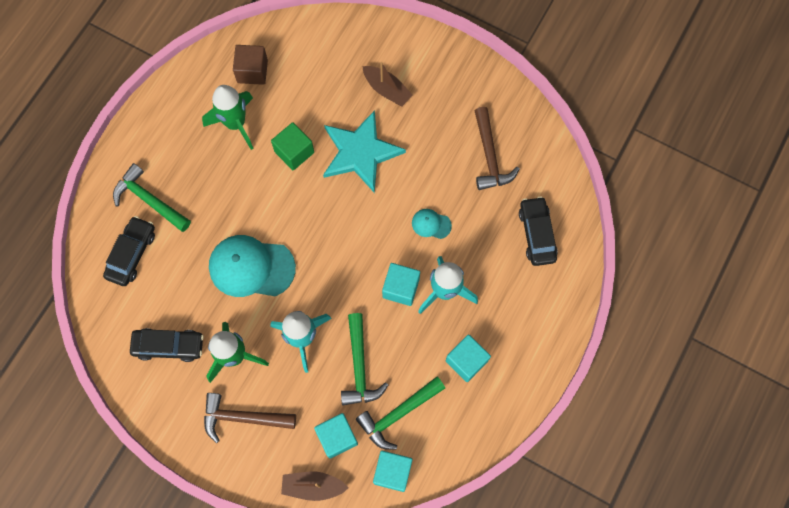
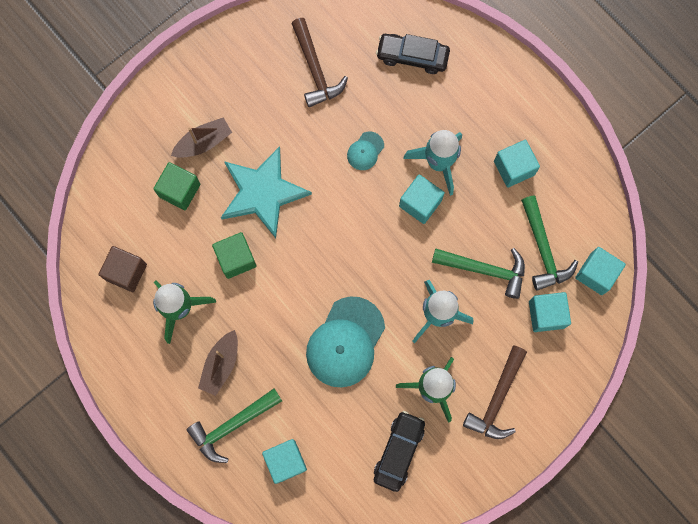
camera: 70 degrees left, 5 degrees up
black car [103,216,155,286] -> turquoise cube [262,439,307,484]
brown boat [281,472,348,501] -> brown boat moved to [198,330,238,396]
brown hammer [475,107,520,190] -> brown hammer turned 60 degrees clockwise [291,18,348,107]
none -> green cube [153,162,200,210]

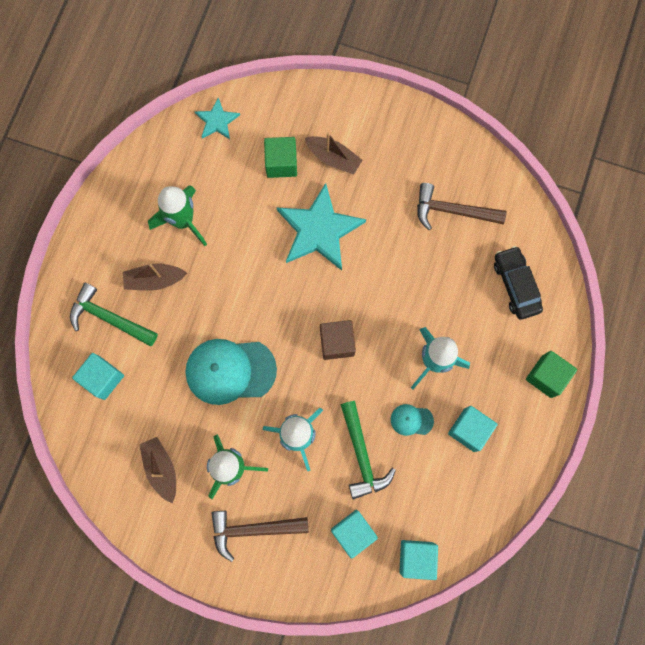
camera: 60 degrees right, 0 degrees up
brown cube [98,246,147,292] -> brown cube moved to [320,320,356,360]
green cube [212,232,257,279] -> green cube moved to [526,351,577,398]
brown hammer [291,18,348,107] -> brown hammer turned 60 degrees clockwise [417,183,507,230]
turquoise cap [347,131,384,170] -> turquoise cap moved to [391,404,434,436]
black car [374,411,425,492] -> brown boat [139,437,176,503]
turquoise cube [399,174,445,224] -> none
green hammer [521,195,578,291] -> none
none -> turquoise star [195,98,240,139]

